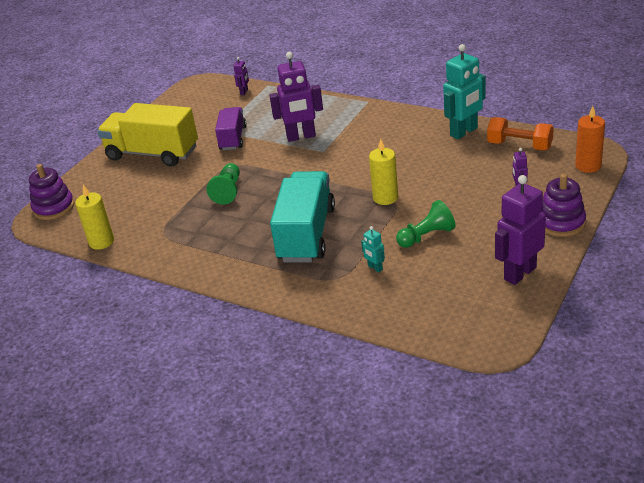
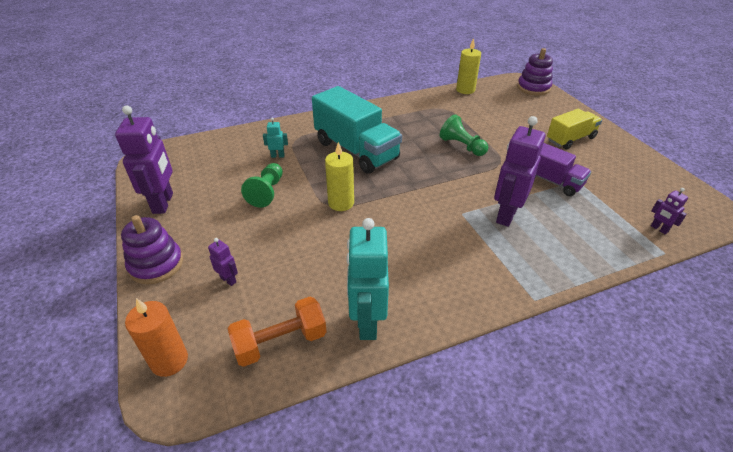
camera: 125 degrees right, 5 degrees up
yellow truck [97,103,198,167] -> yellow truck [547,109,602,150], size x0.59

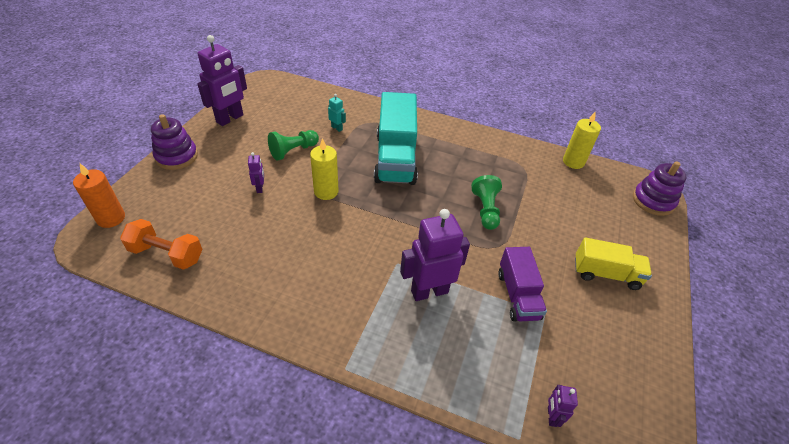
camera: 40 degrees right, 5 degrees up
purple robot [208,238,238,286] -> purple robot moved to [248,152,264,193]
turquoise robot [346,218,389,340] -> none

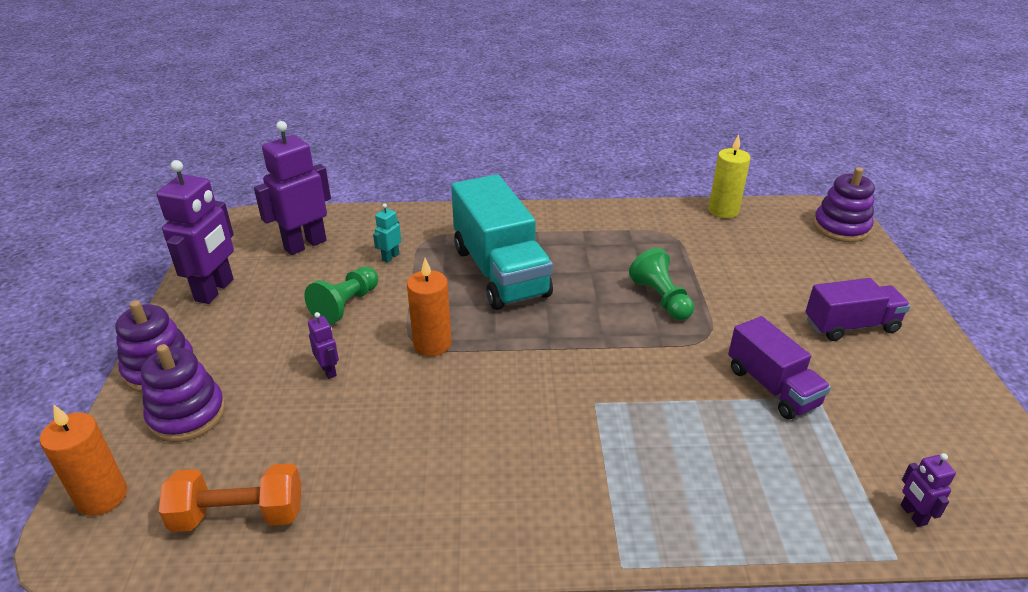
camera: 20 degrees left, 10 degrees down
yellow candle [310,138,339,200] -> orange candle [407,258,452,356]
turquoise robot [328,94,346,132] -> turquoise robot turned 75 degrees counterclockwise [373,203,401,263]
purple robot [400,209,470,301] -> purple robot moved to [254,121,331,255]
yellow truck [575,237,652,290] -> purple truck [805,278,910,341]
none -> purple stacking toy [141,344,226,442]

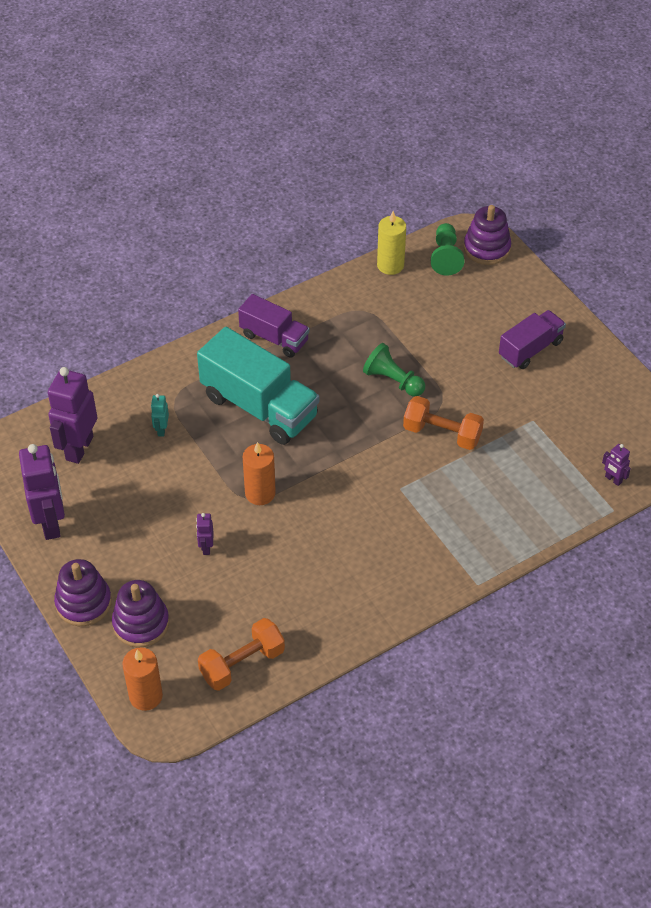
camera: 30 degrees left, 15 degrees up
green pawn [304,266,378,325] -> green pawn moved to [431,223,465,275]
purple robot [308,312,339,379] -> purple robot turned 120 degrees counterclockwise [196,513,213,555]
purple truck [728,316,831,420] -> purple truck moved to [238,294,310,358]
none -> orange dumbbell [403,396,484,450]

